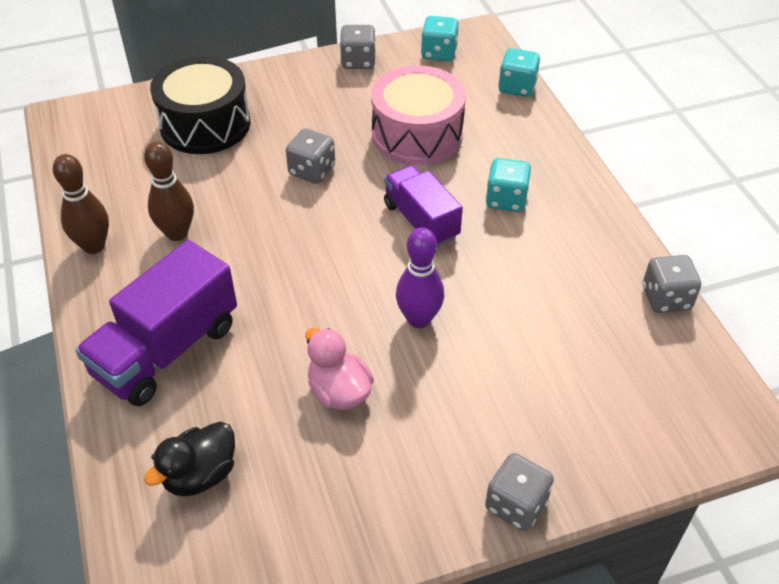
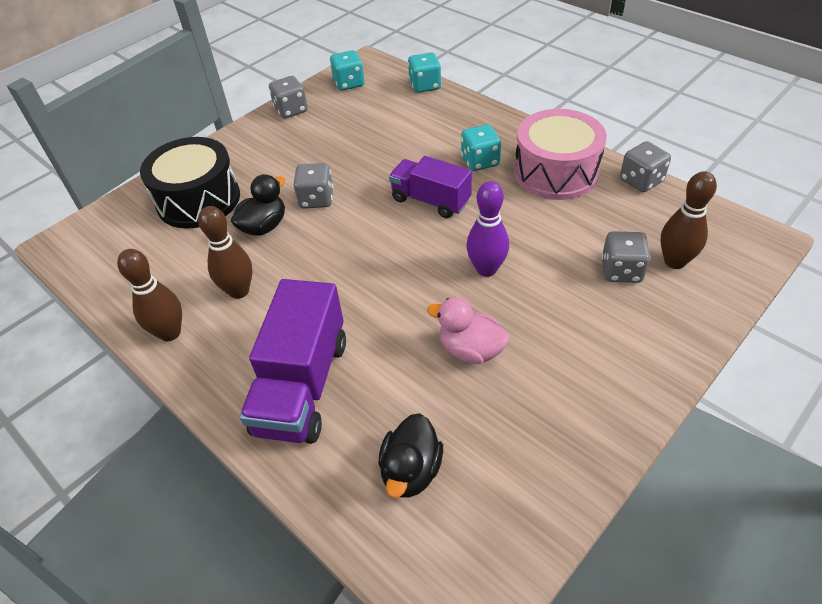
camera: 25 degrees left, 0 degrees up
pink drum [371,65,466,165] -> pink drum moved to [514,109,607,200]
grey dice [485,453,554,531] -> grey dice moved to [601,231,650,283]
none -> black duck [231,174,285,236]
none -> brown bowling pin [661,171,717,269]

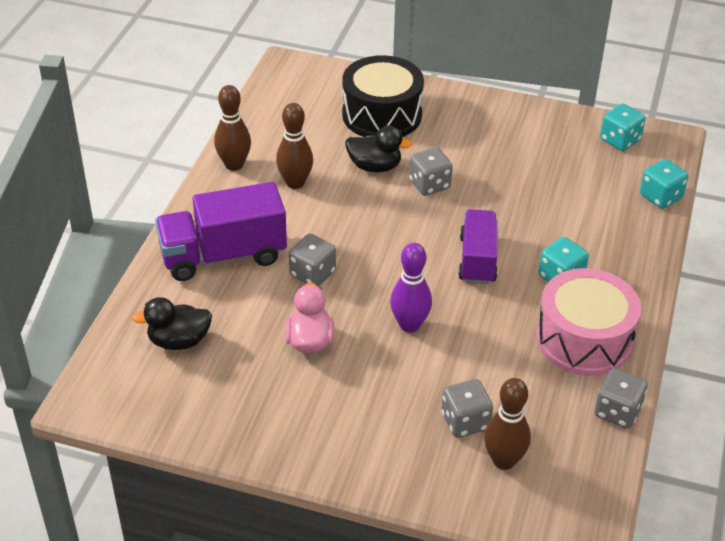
camera: 60 degrees right, 5 degrees down
grey dice [269,76,308,118] -> grey dice moved to [289,234,336,286]

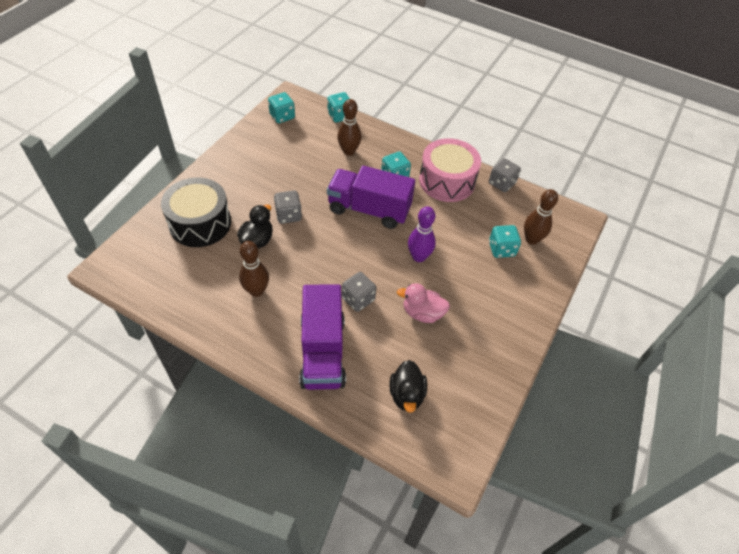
camera: 80 degrees left, 10 degrees up
brown bowling pin [214,85,251,171] -> brown bowling pin moved to [337,99,362,156]
grey dice [441,379,493,438] -> turquoise dice [489,225,521,258]
purple truck [458,209,498,284] -> purple truck [327,166,415,229], size x1.50

